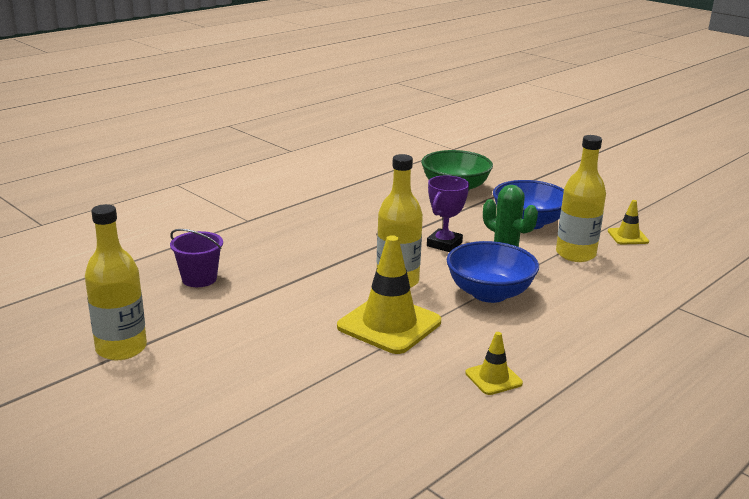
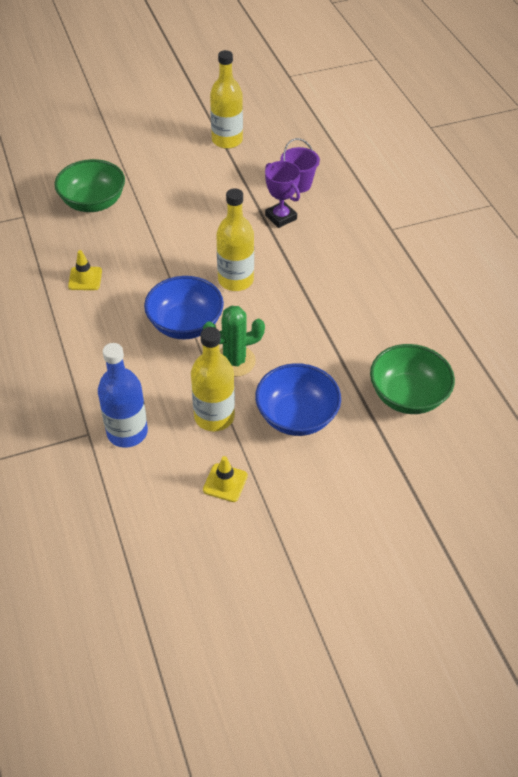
camera: 115 degrees right, 25 degrees up
yellow traffic cone [337,235,441,354] -> none
purple trophy [427,175,469,252] -> purple trophy moved to [265,161,301,228]
none -> green bowl [54,159,125,212]
none -> blue bottle [98,343,148,448]

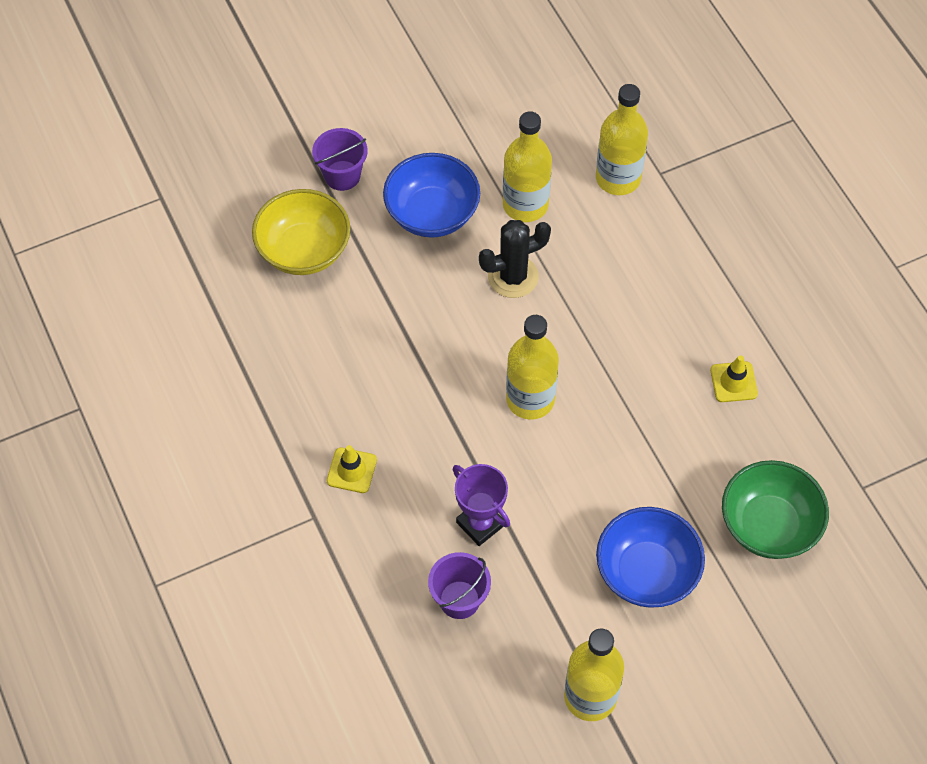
camera: 175 degrees right, 10 degrees up
blue bottle [98,343,148,448] -> yellow bottle [596,84,648,195]
blue bowl [144,276,224,339] -> blue bowl moved to [596,507,705,608]
green cactus [203,306,265,377] -> black cactus [479,220,551,298]
yellow traffic cone [203,456,248,502] -> yellow traffic cone moved to [327,445,377,493]
green bowl [370,344,455,414] -> yellow bowl [252,189,350,275]
none -> purple bucket [312,128,368,191]

